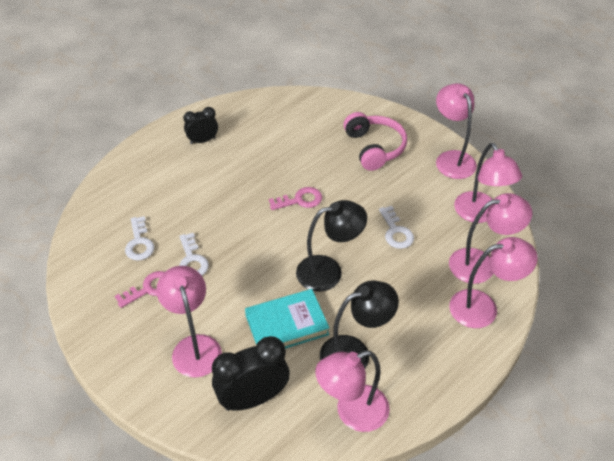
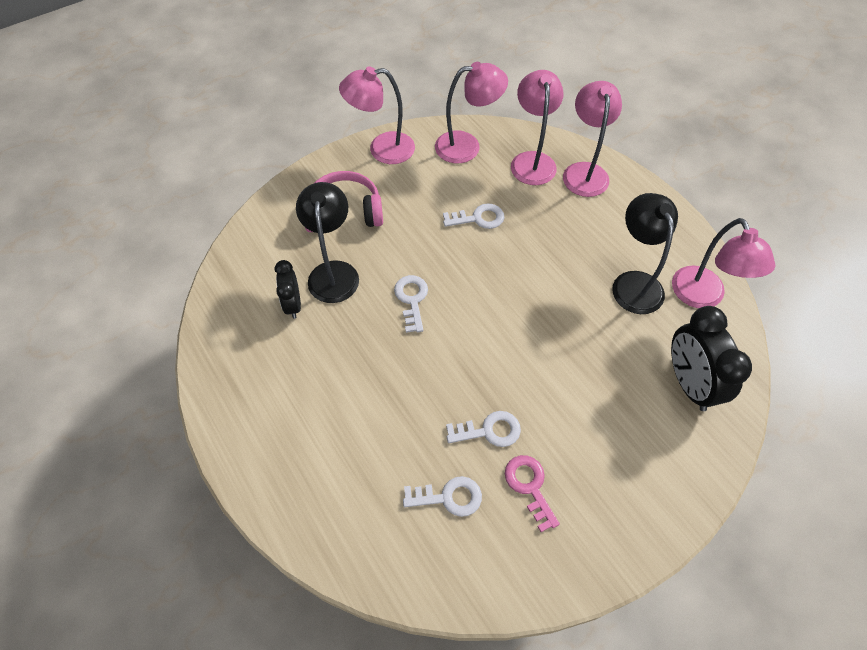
camera: 80 degrees left, 10 degrees up
pink lamp [156,266,222,378] -> none
black clock [183,107,218,144] -> black clock moved to [275,260,301,319]
turquoise book [245,289,329,348] -> none
pink key [269,187,322,210] -> white key [394,275,428,333]
black lamp [296,200,367,292] -> black lamp moved to [296,182,359,303]

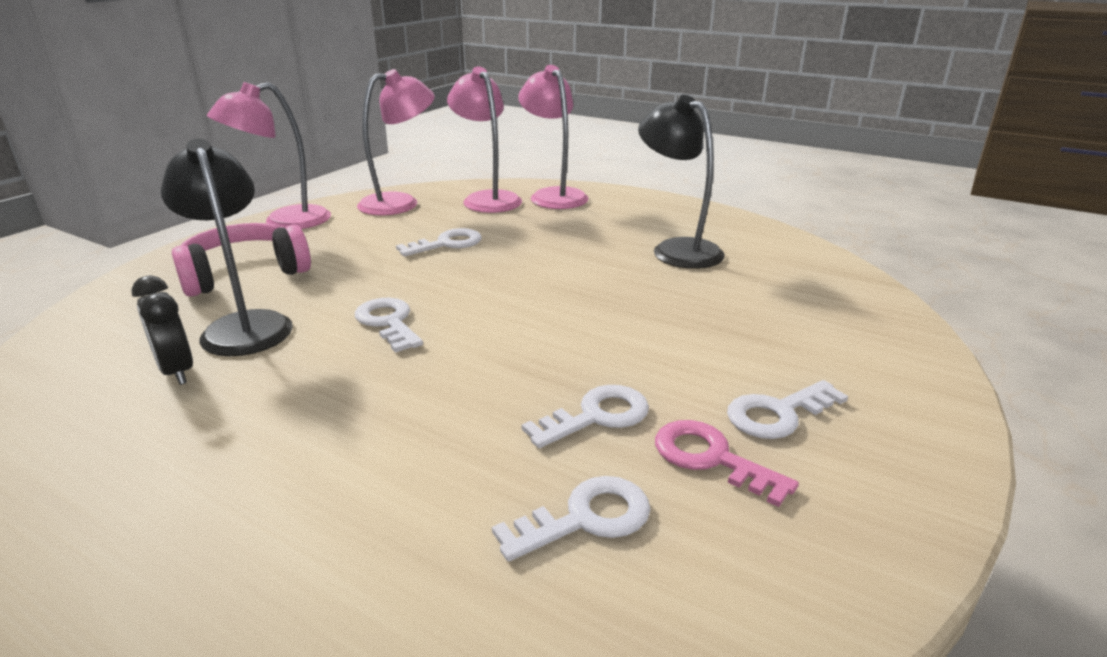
camera: 25 degrees left, 30 degrees down
black clock [671,306,752,411] -> none
pink lamp [672,218,775,308] -> none
none -> white key [727,380,848,439]

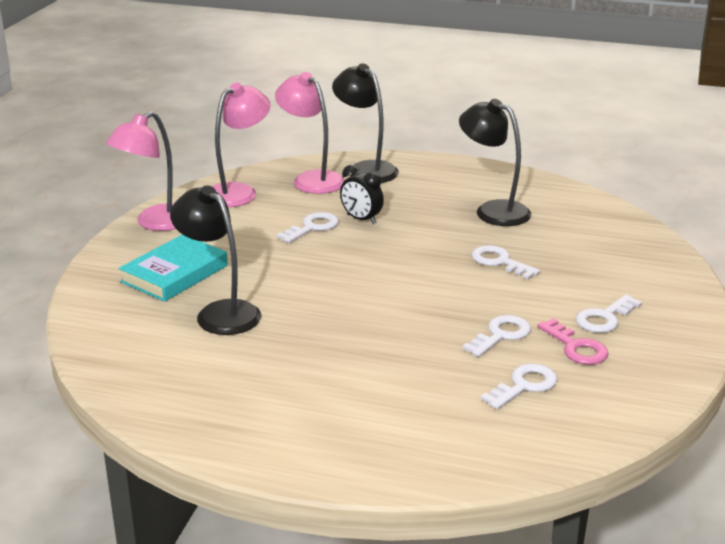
camera: 15 degrees left, 0 degrees up
black clock [131,275,193,385] -> black clock moved to [340,165,384,224]
pink headphones [172,223,311,297] -> turquoise book [119,234,228,302]
white key [355,298,423,353] -> white key moved to [471,245,540,279]
pink lamp [518,65,589,209] -> black lamp [332,63,399,183]
pink key [655,420,799,507] -> pink key turned 150 degrees counterclockwise [537,318,609,365]

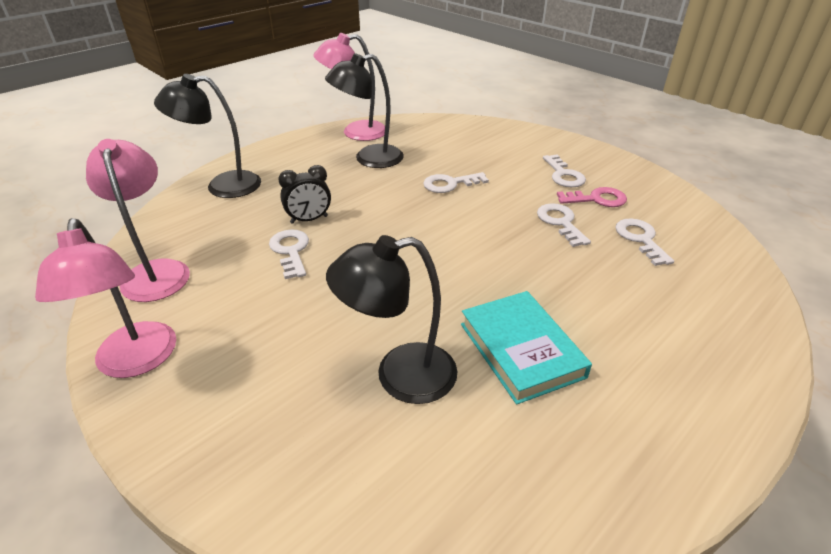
camera: 60 degrees left, 10 degrees up
turquoise book [119,234,228,302] -> turquoise book moved to [461,291,592,405]
pink lamp [275,72,345,194] -> pink lamp moved to [313,33,385,141]

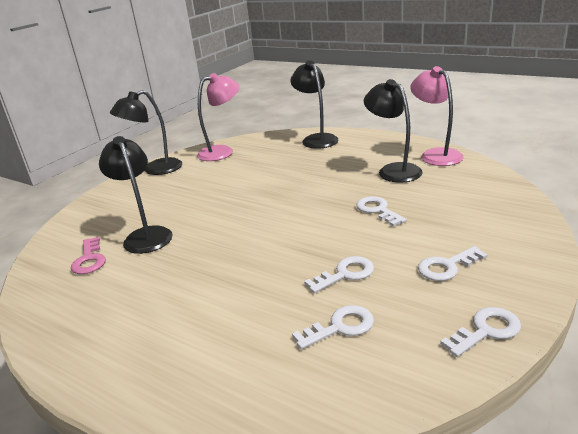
camera: 80 degrees right, 10 degrees down
pink lamp [35,218,176,378] -> black lamp [110,90,182,175]
white key [269,229,309,279] -> white key moved to [440,307,521,357]
black clock [278,165,331,224] -> none
turquoise book [461,291,592,405] -> none
pink key [557,187,627,207] -> pink key moved to [71,237,106,274]

